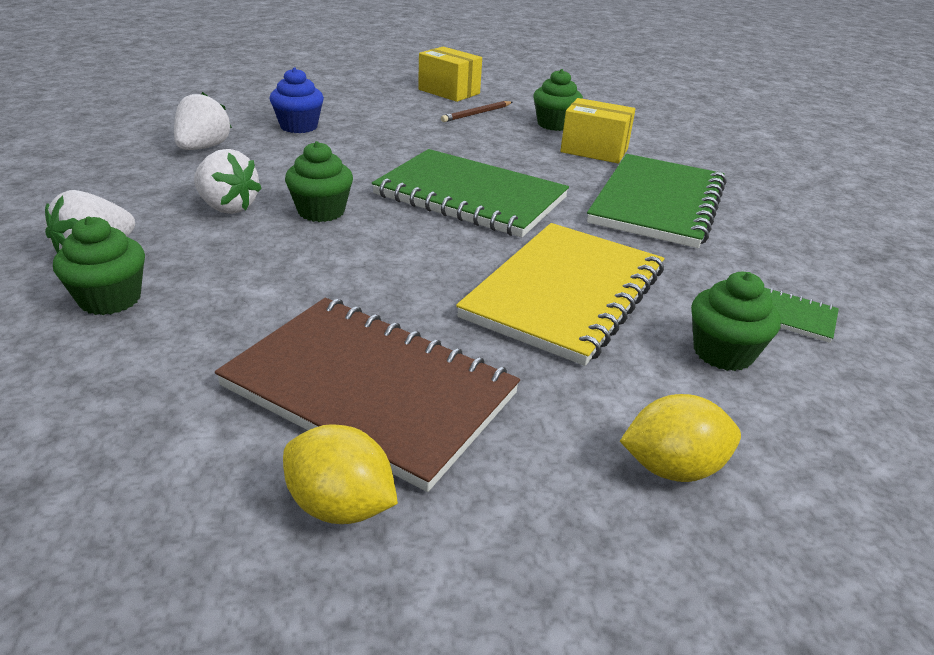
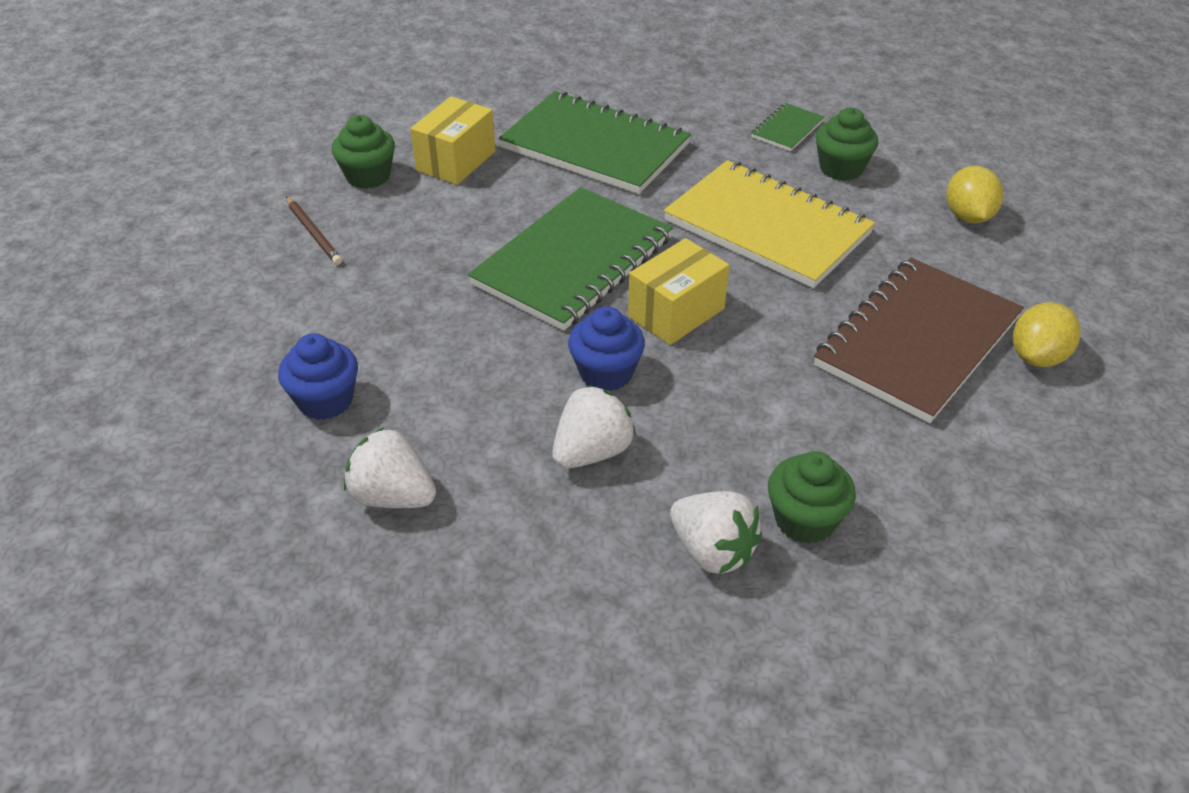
camera: 80 degrees left, 10 degrees up
green cupcake [285,141,353,222] -> blue cupcake [568,306,645,391]
yellow box [418,46,482,102] -> yellow box moved to [628,238,729,345]

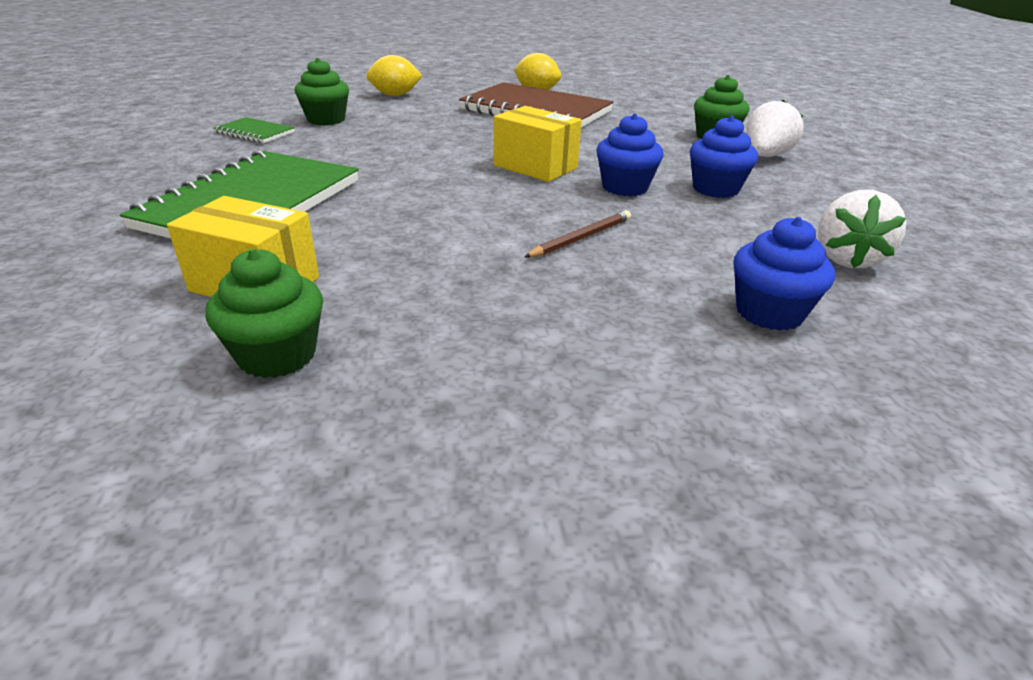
camera: 100 degrees left, 10 degrees down
brown pencil [286,197,342,265] -> brown pencil moved to [524,210,631,258]
green notebook [468,187,673,331] -> none
white strawberry [552,385,636,468] -> blue cupcake [690,115,758,198]
yellow notebook [664,160,875,288] -> none

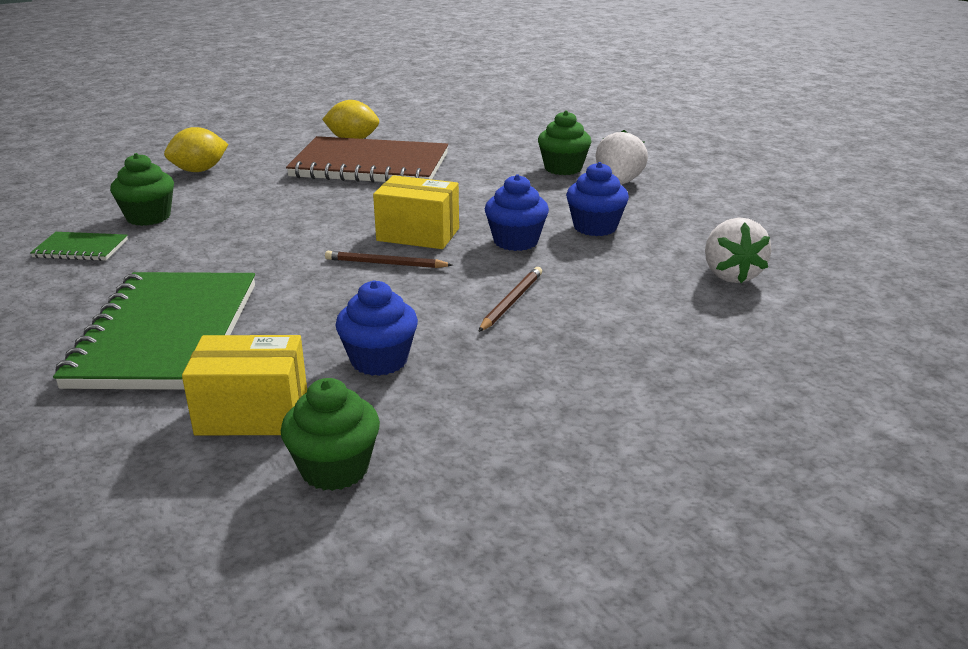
camera: 20 degrees left, 5 degrees down
blue cupcake [734,217,835,331] -> blue cupcake moved to [336,280,418,376]
none -> brown pencil [325,251,453,268]

